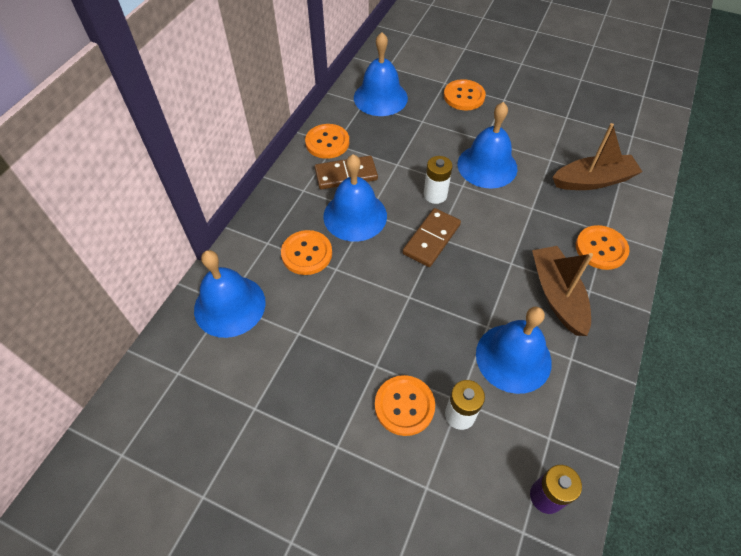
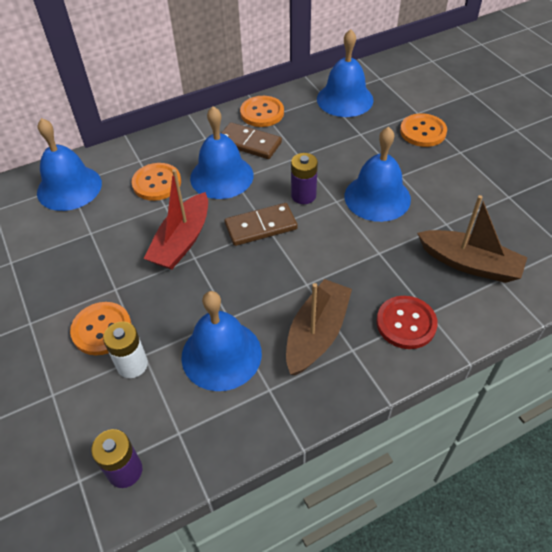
camera: 40 degrees right, 5 degrees down
white battery [424,156,453,204] -> purple battery [291,153,318,204]
orange button [576,225,630,270] -> red button [376,296,438,349]
none -> red boat [144,169,208,270]

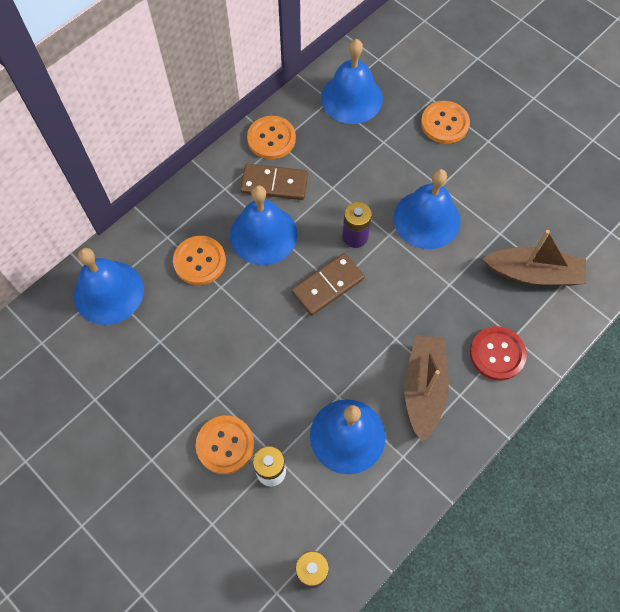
camera: 20 degrees left, 15 degrees up
red boat [144,169,208,270] -> none

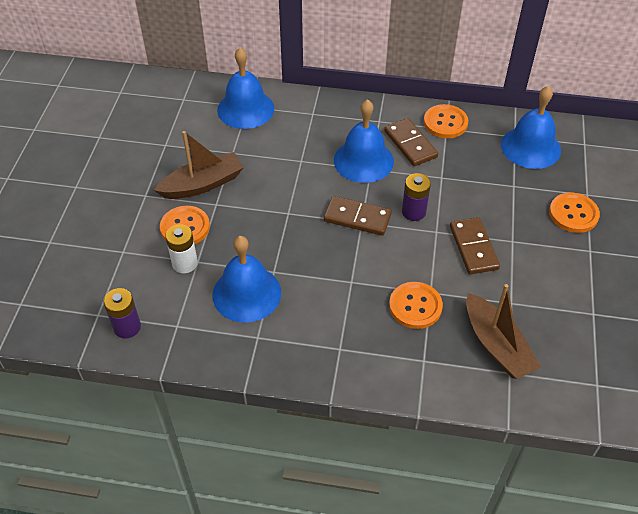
camera: 55 degrees right, 15 degrees down
orange button [173,236,226,285] -> orange button moved to [389,282,443,329]
blue bell [394,169,461,249] -> brown domino [450,217,500,274]
brown boat [404,335,449,442] -> brown boat moved to [154,131,244,199]
red button [470,326,527,381] -> none

